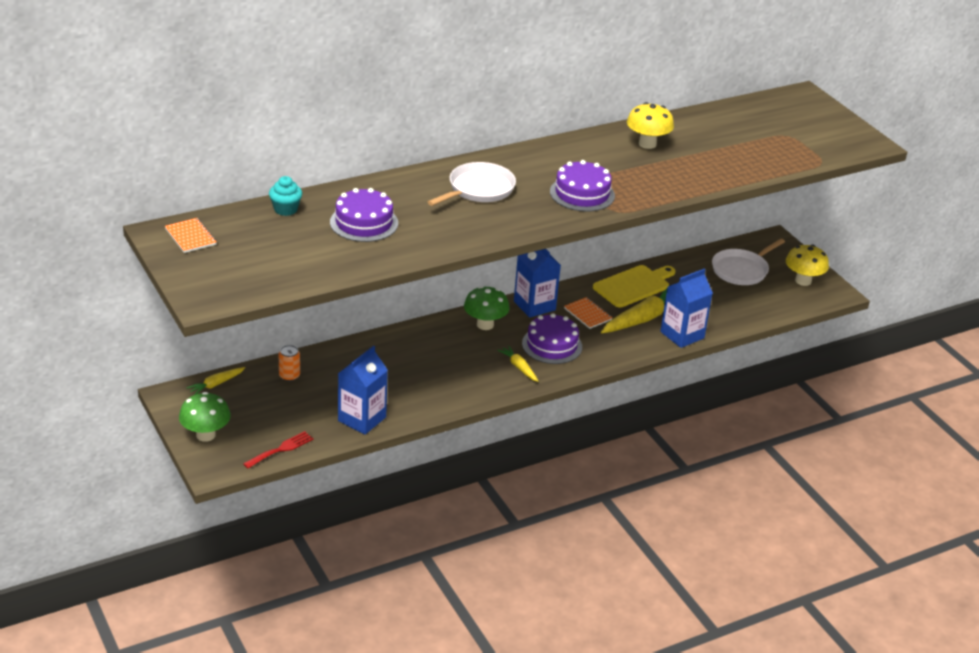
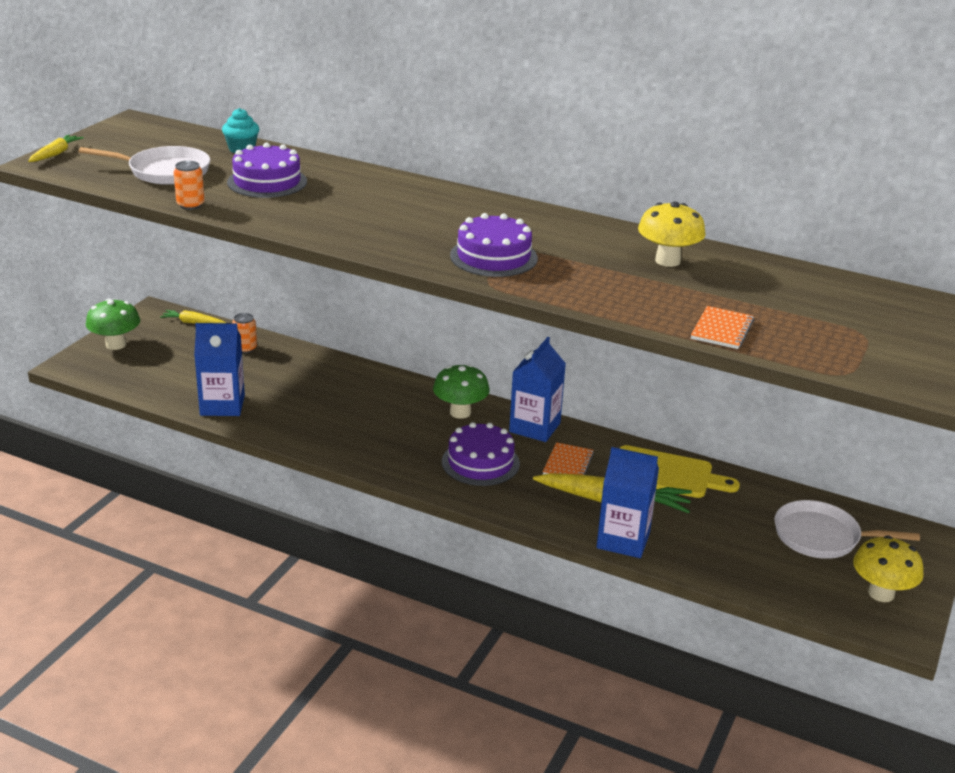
camera: 55 degrees right, 5 degrees down
orange notebook [165,218,217,253] -> orange notebook moved to [691,306,754,349]
red fork [243,431,313,468] -> none
white pan [428,162,516,206] -> white pan moved to [78,146,210,185]
yellow carrot [497,346,539,382] -> yellow carrot moved to [28,134,84,162]
none -> orange can [174,161,205,210]

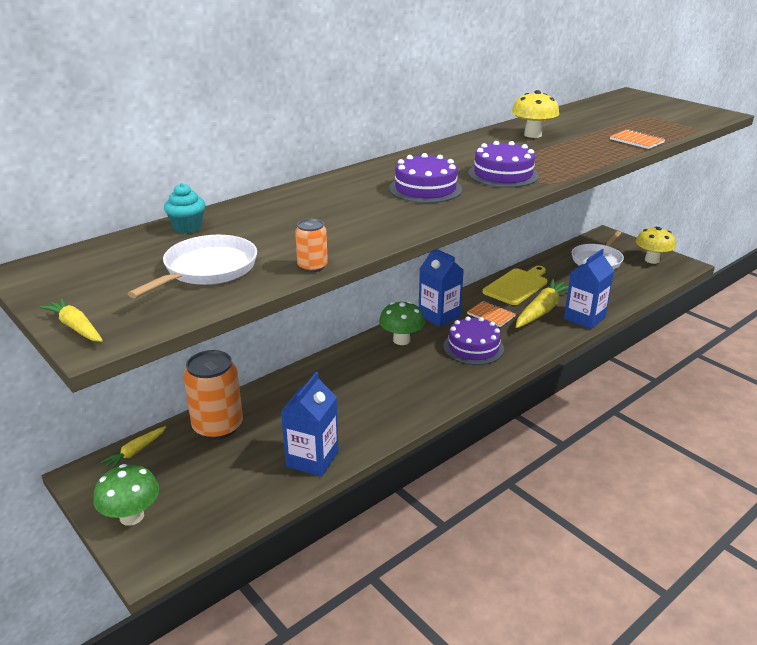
camera: 65 degrees left, 0 degrees up
purple cake [227,143,307,198] -> purple cake moved to [389,153,462,203]
orange can [232,313,257,353] -> orange can [183,350,243,440], size x2.14

